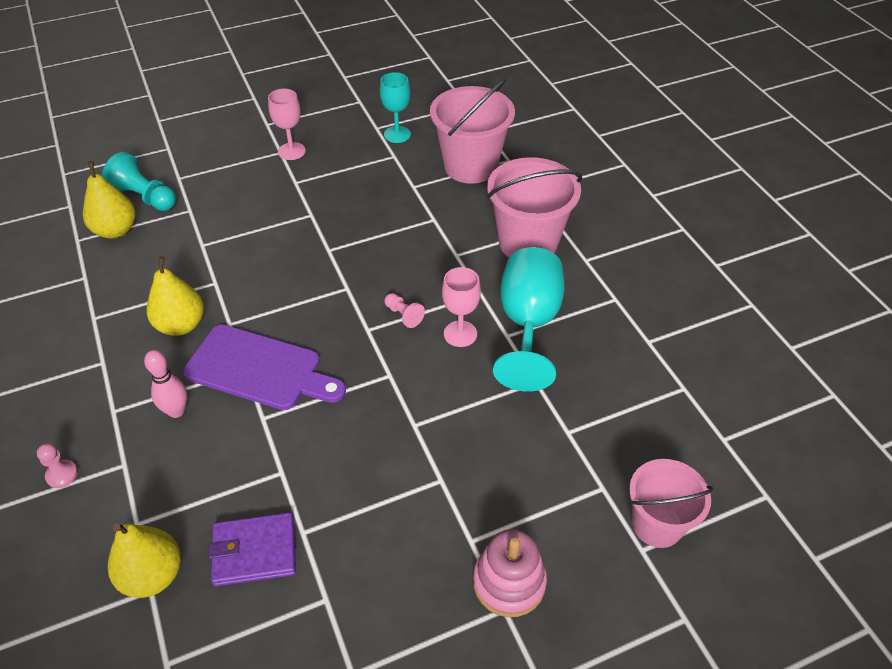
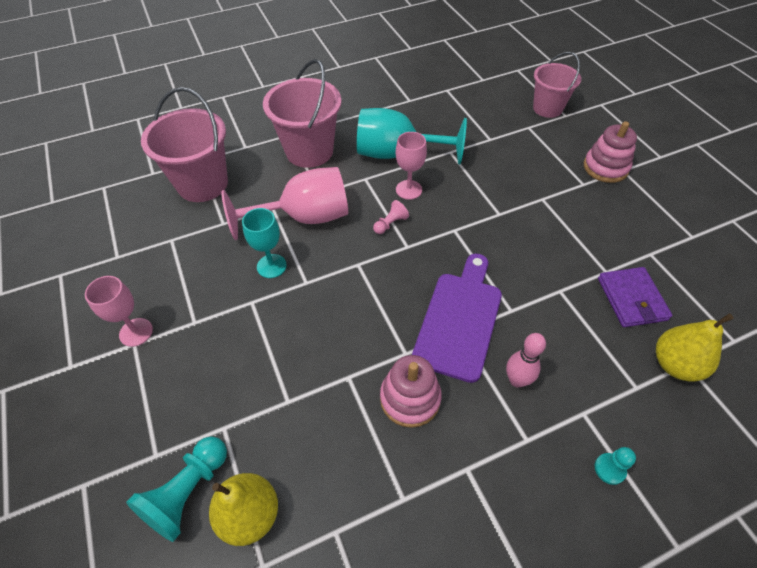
camera: 90 degrees left, 5 degrees up
pink pawn [37,443,78,488] -> turquoise pawn [595,447,636,485]
yellow pear [147,256,204,336] -> pink stacking toy [380,355,442,428]
turquoise goblet [380,72,411,143] -> turquoise goblet moved to [242,208,287,278]
none -> pink goblet [221,167,348,240]

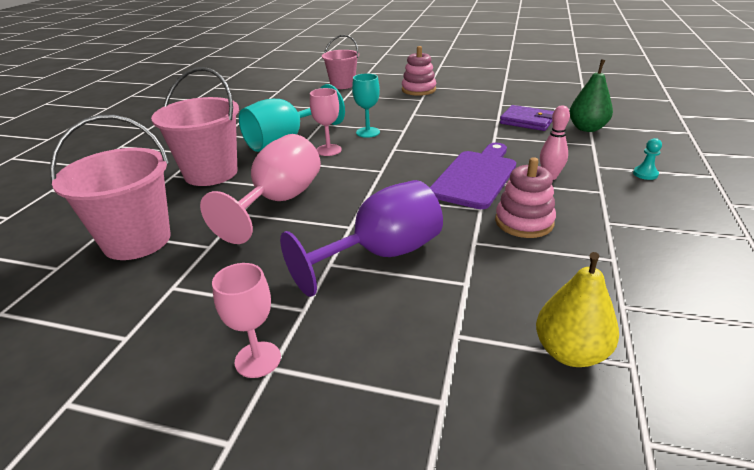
camera: 50 degrees left, 20 degrees down
turquoise pawn [126,436,227,542] -> none
turquoise goblet [242,208,287,278] -> turquoise goblet moved to [352,73,380,138]
pink pawn [373,200,409,234] -> none
purple cutting board [412,254,502,383] -> purple cutting board turned 60 degrees clockwise [430,143,516,209]
yellow pear [656,313,734,382] -> green pear [569,60,613,132]
none -> purple goblet [280,180,443,297]

